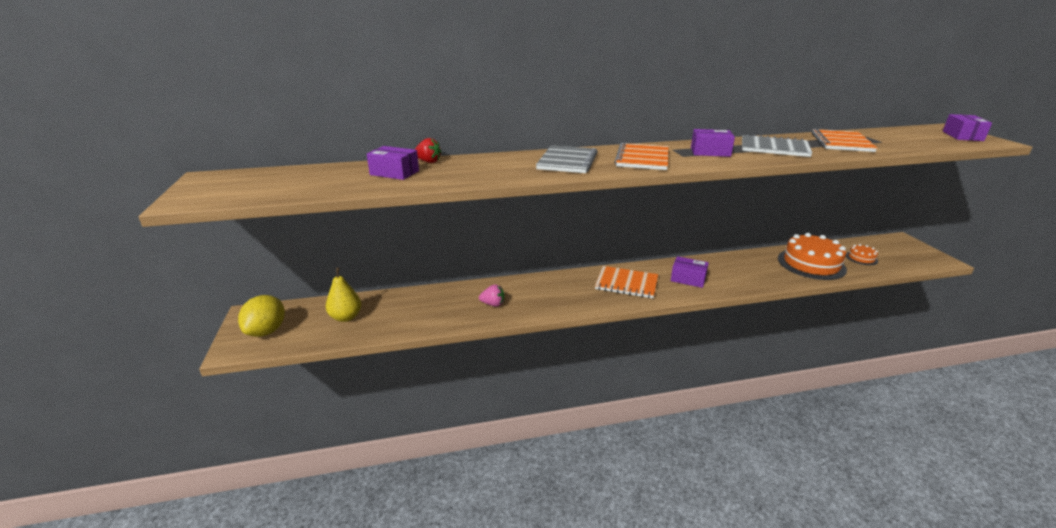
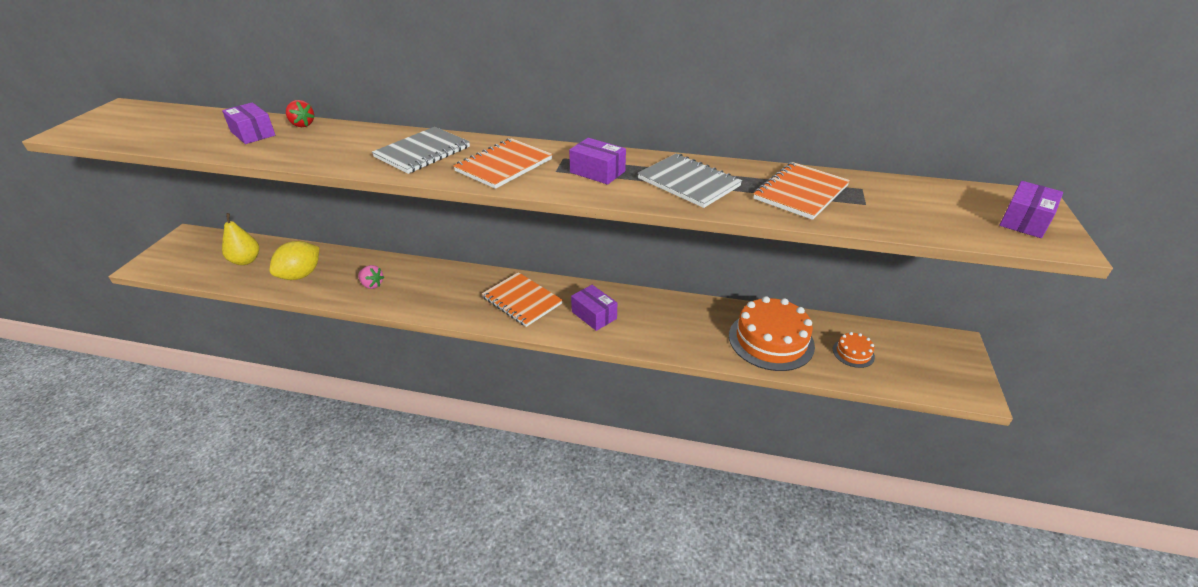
camera: 25 degrees right, 10 degrees up
yellow lemon [238,295,285,337] -> yellow lemon moved to [270,241,320,280]

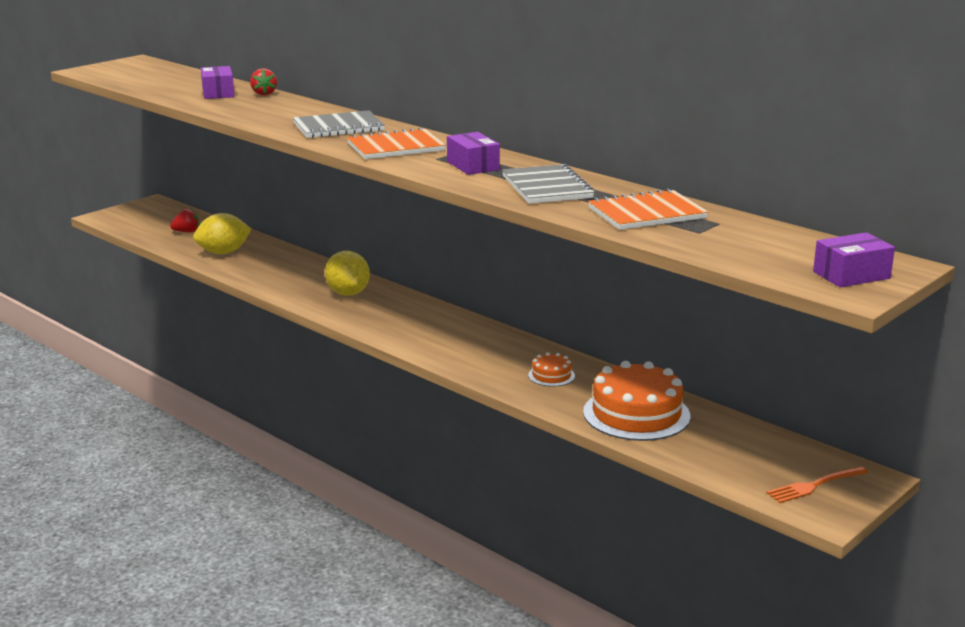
camera: 30 degrees right, 15 degrees down
yellow pear [222,213,259,265] -> red strawberry [170,209,199,232]
pink strawberry [358,265,384,289] -> none
orange notebook [482,272,563,327] -> none
purple box [571,285,617,331] -> none
orange cake [833,332,875,368] -> orange cake moved to [528,352,575,387]
none -> yellow lemon [325,251,370,296]
none -> orange fork [767,466,868,503]

